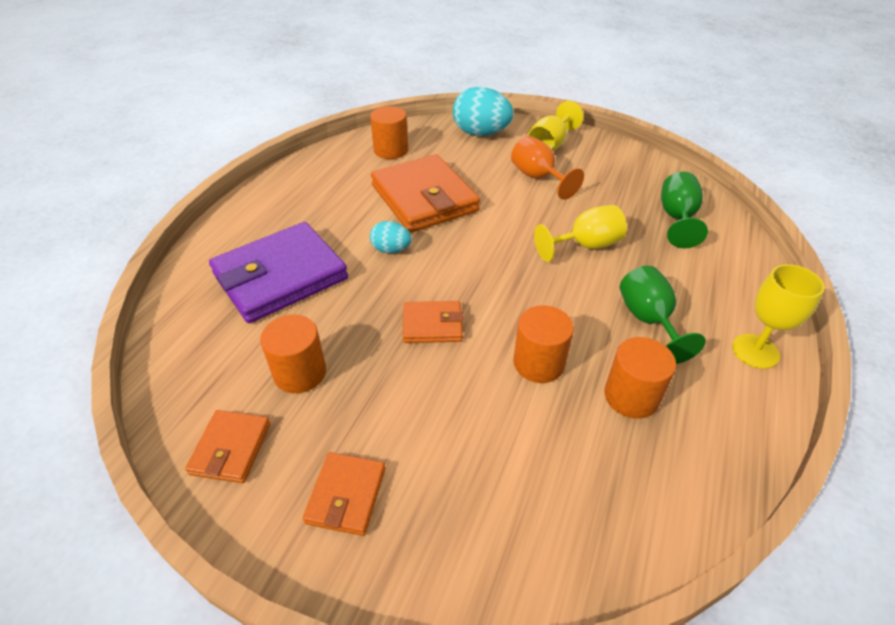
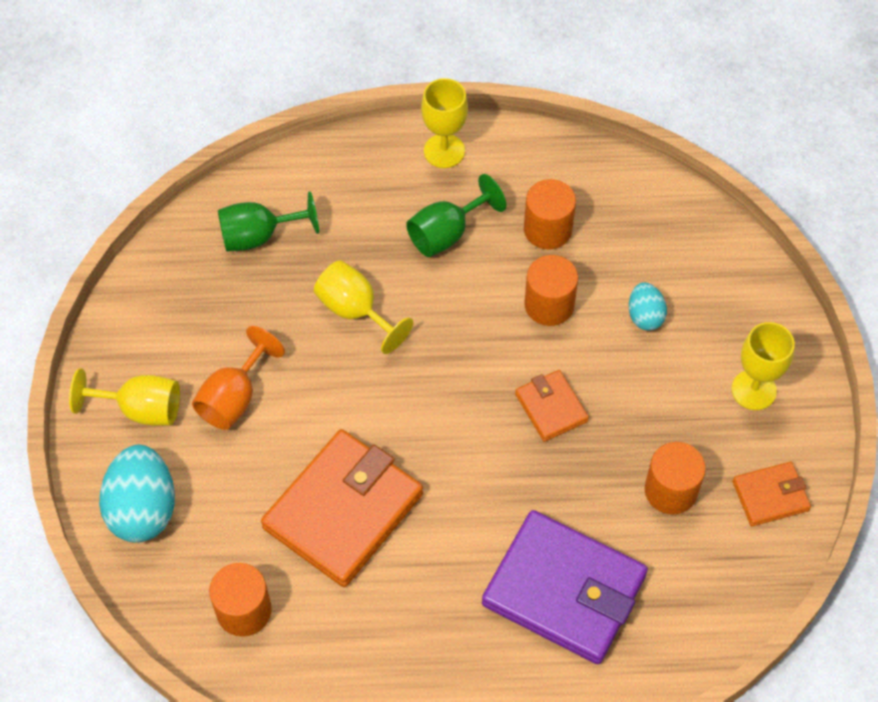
camera: 115 degrees left, 15 degrees up
orange wallet [303,452,385,536] -> yellow goblet [732,322,795,410]
turquoise egg [370,221,412,253] -> turquoise egg moved to [629,282,667,330]

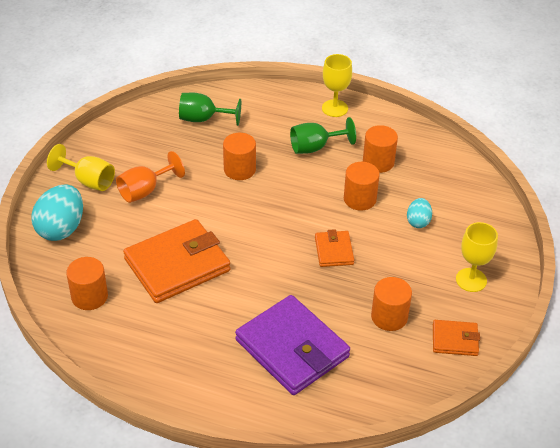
camera: 20 degrees right, 15 degrees down
yellow goblet [314,260,413,354] -> orange cylinder [223,133,256,180]

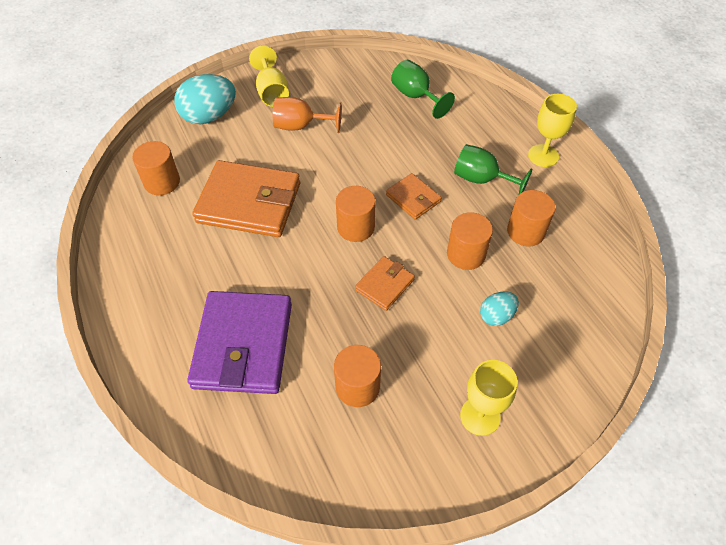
camera: 45 degrees right, 10 degrees up
orange cylinder [223,133,256,180] -> orange cylinder moved to [336,186,376,242]
orange wallet [433,320,480,356] -> orange wallet moved to [386,173,441,220]

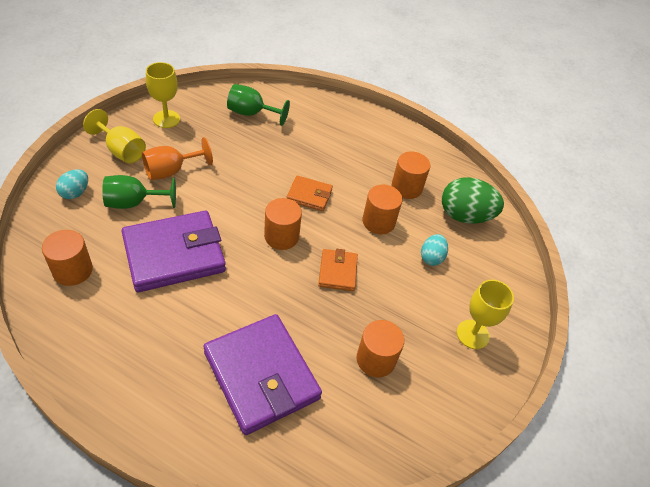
camera: 40 degrees left, 5 degrees down
turquoise egg [174,74,236,124] -> turquoise egg [56,169,88,199], size x0.54
orange wallet [192,160,300,237] -> purple wallet [122,211,226,292]
green goblet [454,144,533,194] -> green goblet moved to [102,175,176,209]
yellow goblet [528,94,577,167] -> yellow goblet moved to [146,62,180,128]
none -> green egg [442,177,504,223]

